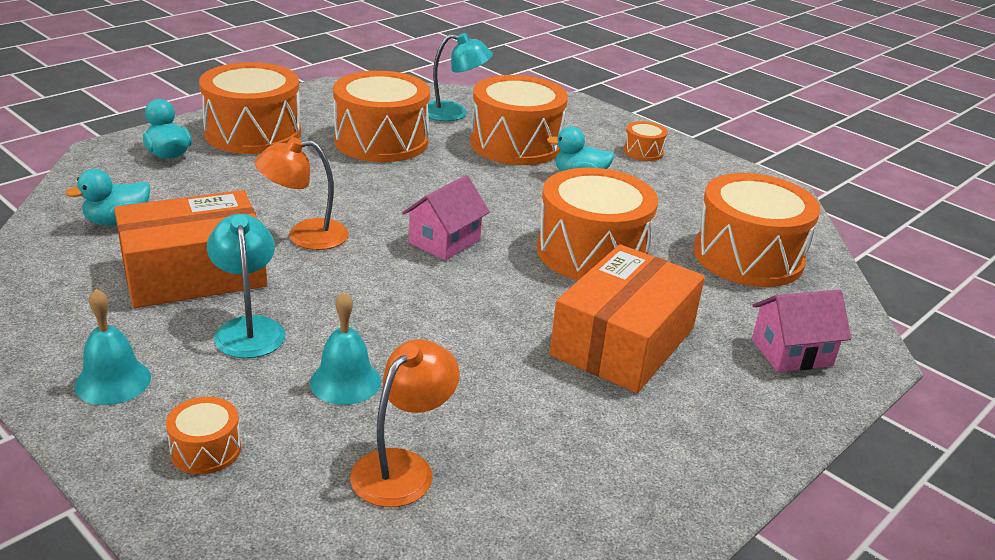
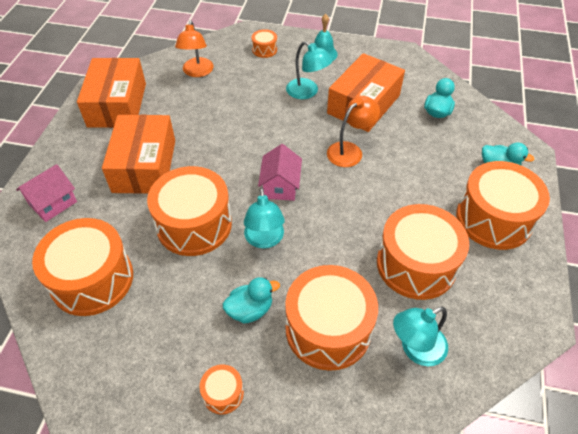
camera: 150 degrees right, 20 degrees up
turquoise bell [310,292,381,405] -> none
none -> orange box [77,58,146,128]
none -> turquoise lamp [244,188,285,248]

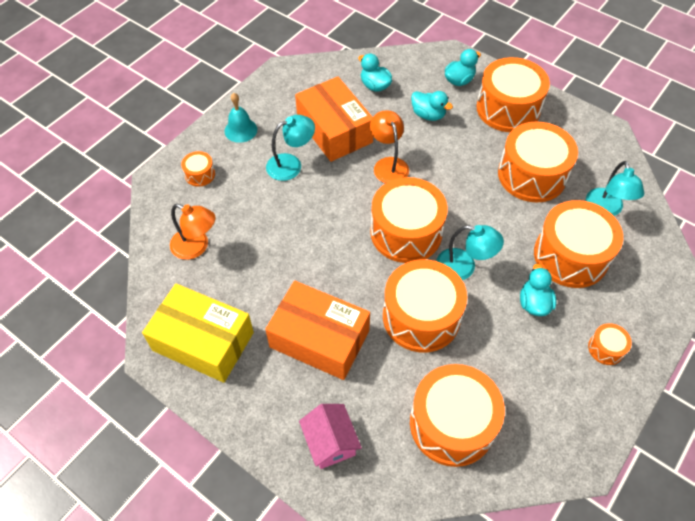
camera: 65 degrees left, 5 degrees up
orange box [77,58,146,128] -> yellow box [142,283,254,383]
pink house [258,144,302,201] -> orange drum [370,177,448,263]
none -> turquoise duck [411,91,453,121]

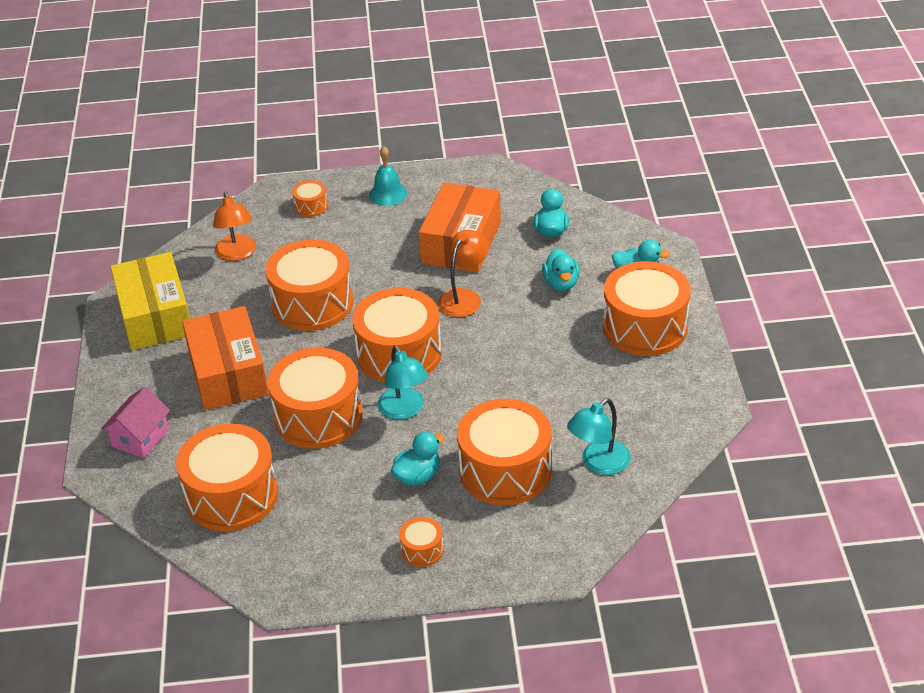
camera: 50 degrees right, 15 degrees down
turquoise lamp [266,115,315,181] -> none
orange drum [498,121,578,202] -> orange drum moved to [266,239,353,331]

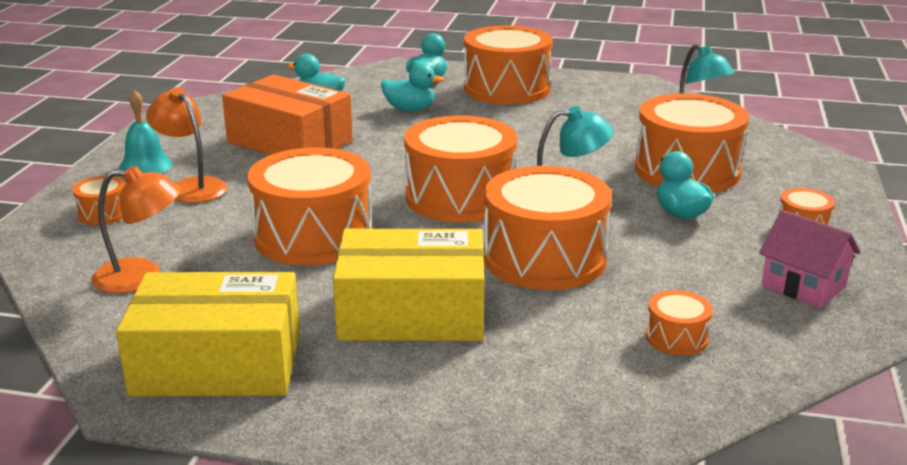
camera: 75 degrees left, 15 degrees down
pink house [101,387,170,458] -> pink house moved to [759,210,860,308]
orange drum [176,423,278,531] -> orange drum [646,290,713,356], size x0.44
orange box [182,306,269,410] -> yellow box [333,229,484,341]
orange lamp [438,230,489,317] -> orange lamp moved to [146,87,227,203]

